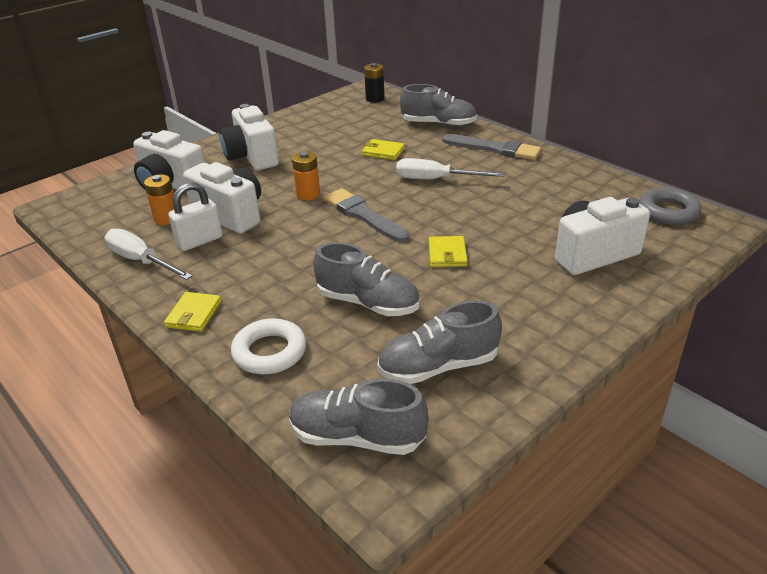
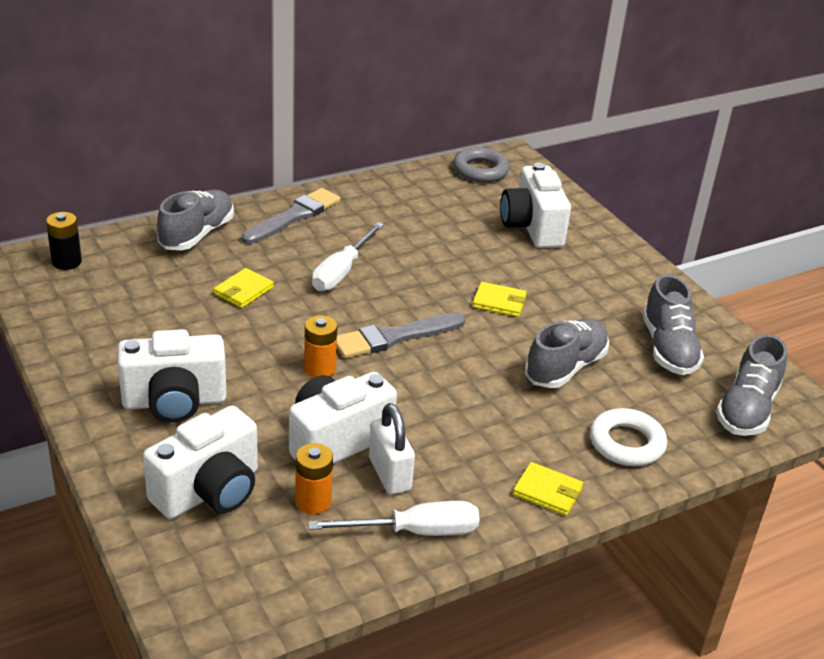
camera: 80 degrees left, 0 degrees up
white screwdriver [105,229,192,280] -> white screwdriver turned 150 degrees counterclockwise [308,501,480,536]

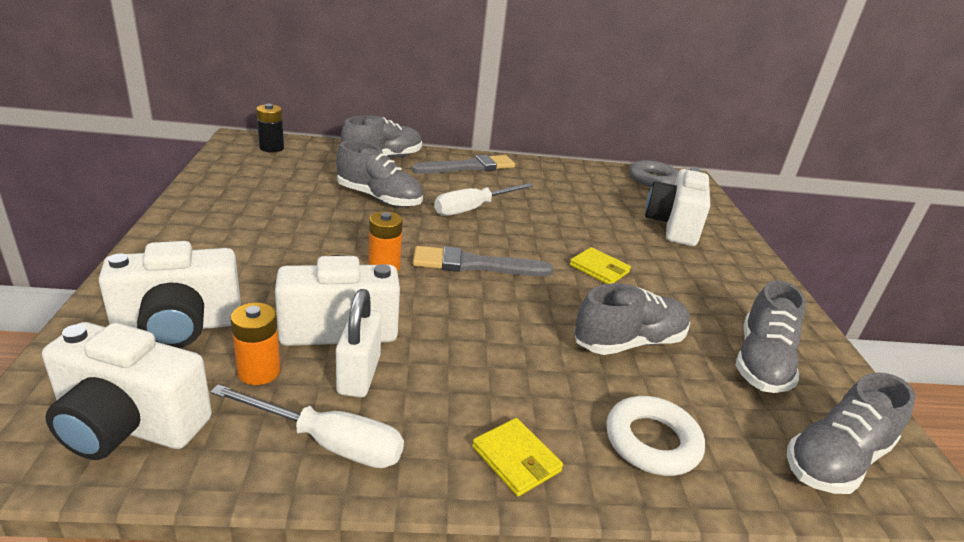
camera: 25 degrees right, 5 degrees down
white camera [118,329,227,423] -> white camera moved to [42,322,212,460]
yellow wallet [213,268,274,308] -> grey shoe [336,140,423,207]

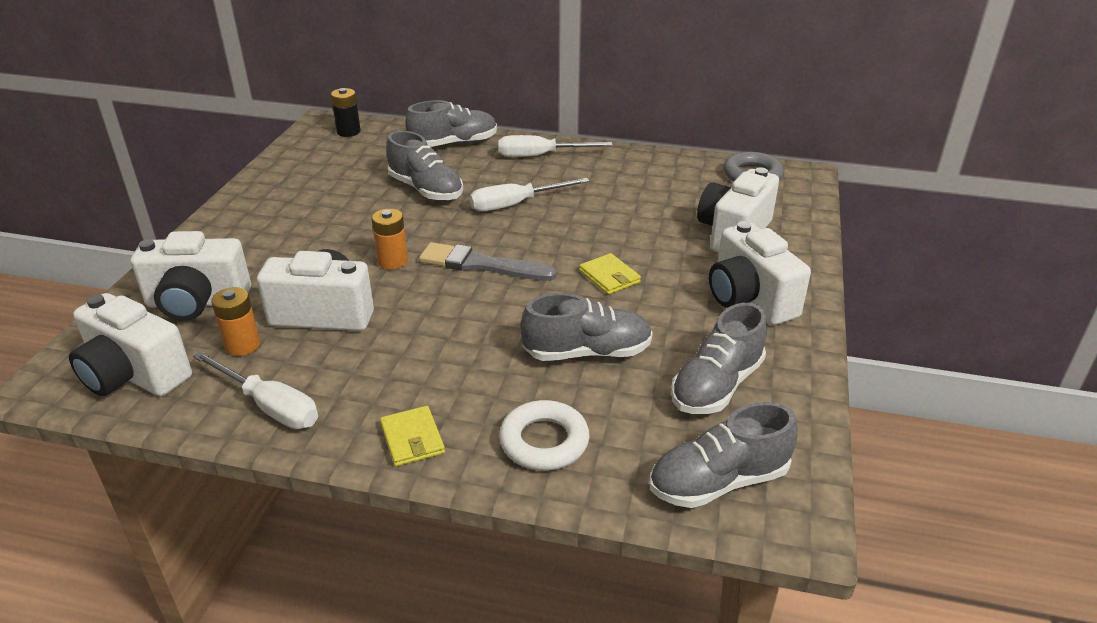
camera: 20 degrees right, 5 degrees up
white padlock [336,289,382,398] -> none
grey brush [412,155,515,174] -> white screwdriver [498,135,613,157]
none -> white camera [709,221,811,325]

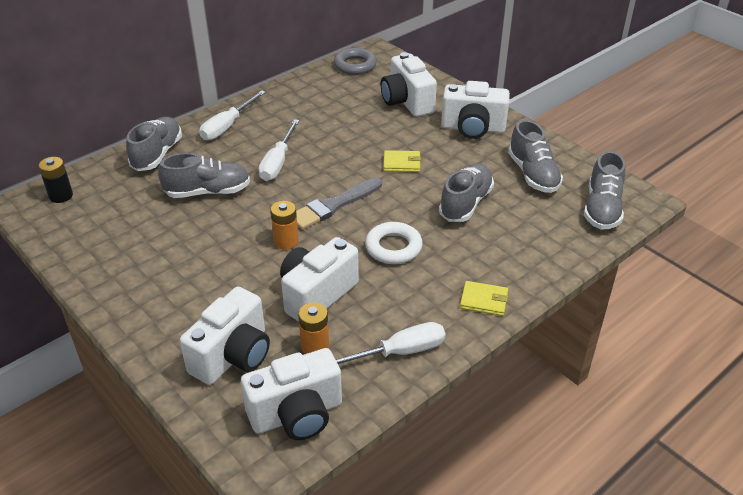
camera: 55 degrees left, 5 degrees up
white ring [499,400,590,471] -> white ring moved to [365,222,423,264]

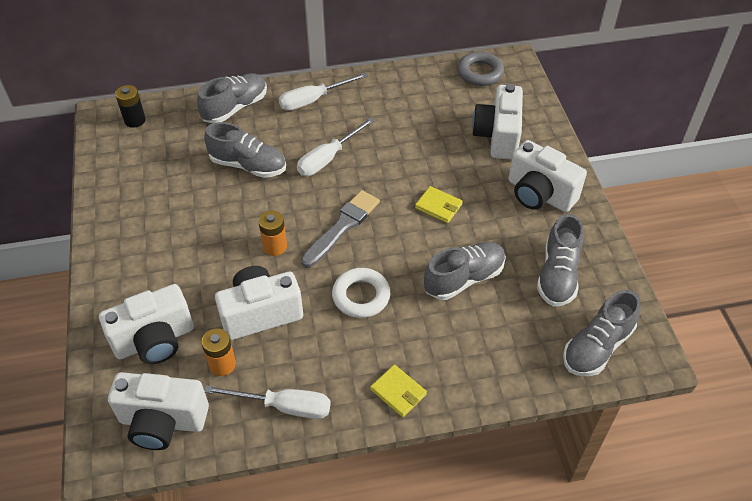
camera: 30 degrees right, 10 degrees up
grey brush [296,178,382,230] -> grey brush turned 135 degrees clockwise [301,190,380,267]

